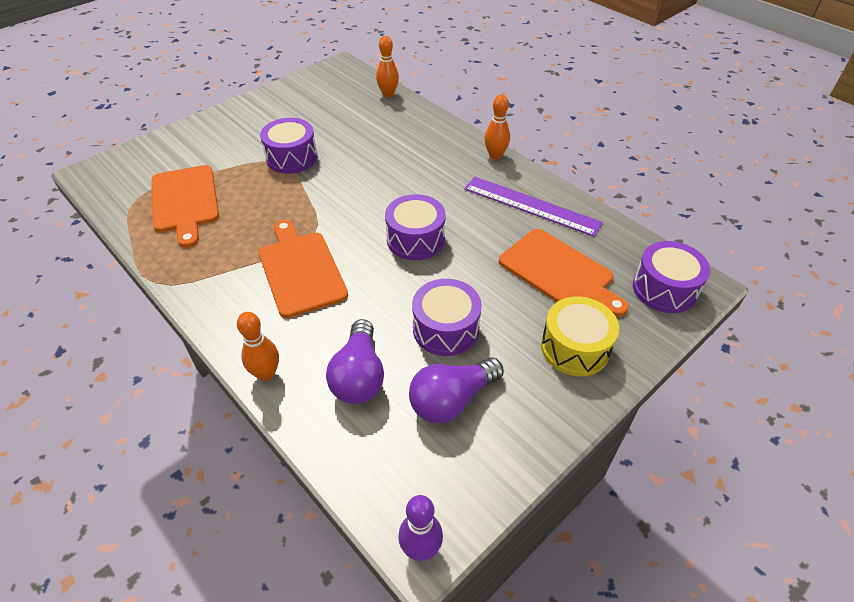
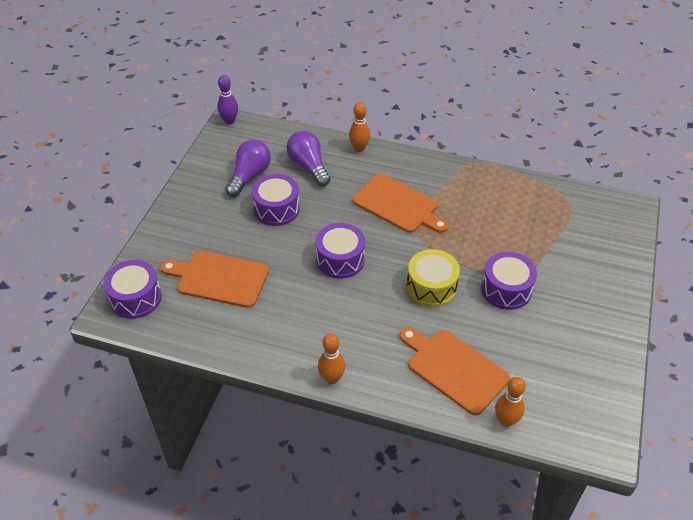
camera: 150 degrees right, 0 degrees up
orange cutting board [151,165,219,248] -> orange cutting board moved to [400,327,510,415]
purple ruler [464,177,603,237] -> none
yellow drum [541,296,619,376] -> yellow drum moved to [407,249,460,307]

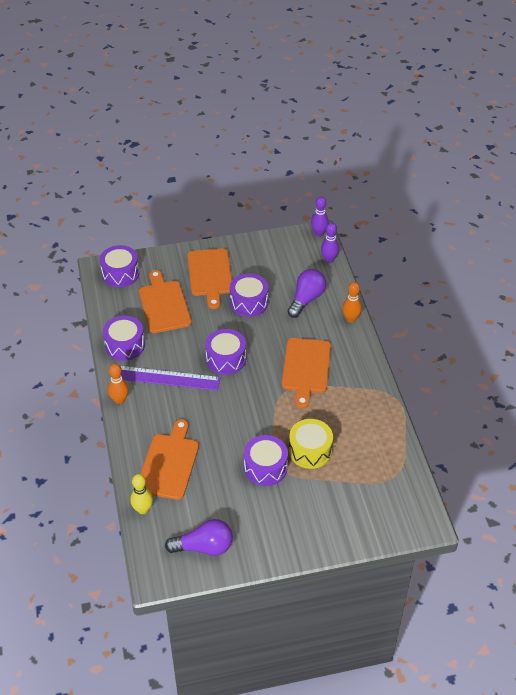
camera: 60 degrees right, 0 degrees up
purple light bulb [226,140,271,197] -> purple light bulb moved to [165,519,233,556]
yellow drum [407,249,460,307] -> yellow drum moved to [289,419,333,469]
orange bowling pin [495,377,526,427] -> yellow bowling pin [130,474,153,514]
none -> purple drum [103,316,145,361]
none -> purple ruler [120,366,221,391]
none -> orange cutting board [187,248,232,309]
none -> purple bowling pin [321,223,339,263]

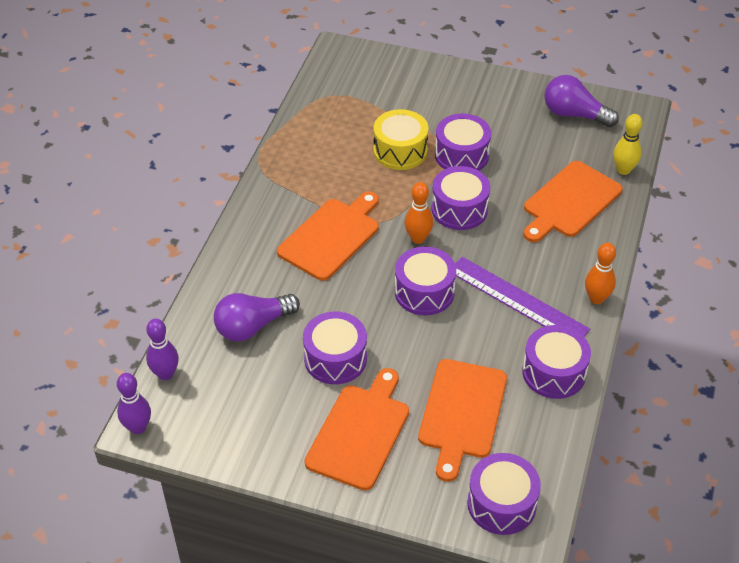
camera: 150 degrees left, 0 degrees up
orange bowling pin [342,282,362,323] -> orange bowling pin moved to [405,182,433,244]
none -> purple drum [431,166,490,230]

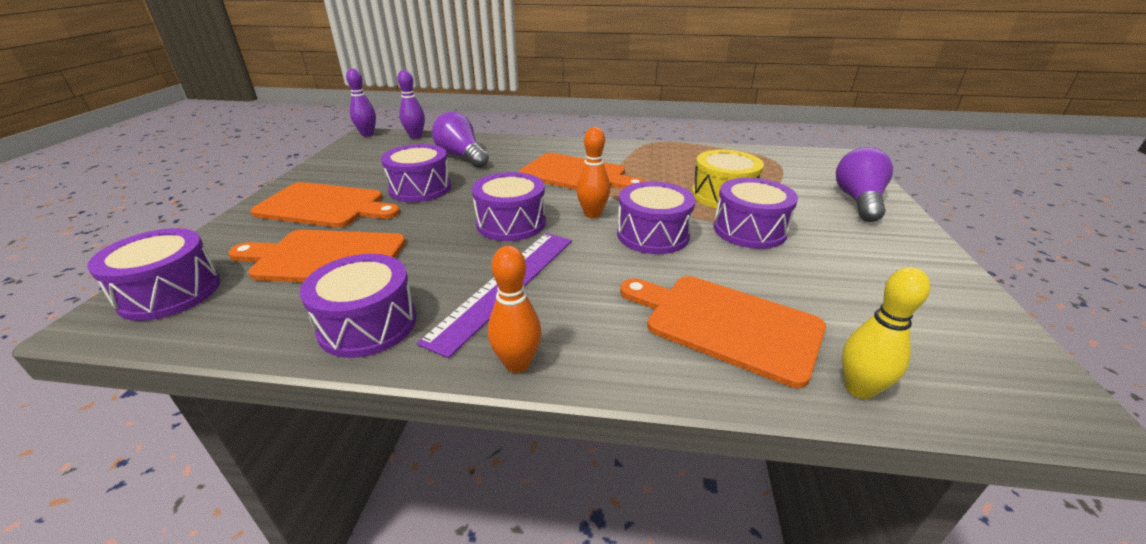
camera: 80 degrees right, 15 degrees down
purple light bulb [544,75,619,127] -> purple light bulb moved to [836,147,893,222]

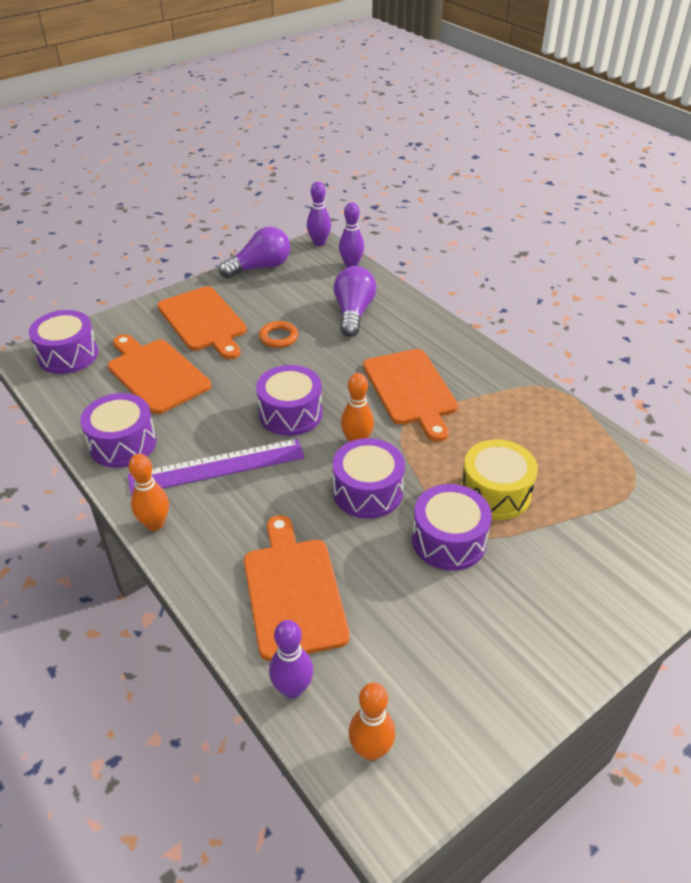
camera: 45 degrees right, 10 degrees up
purple drum [381,144,451,202] -> orange ring [259,321,298,348]
purple light bulb [836,147,893,222] -> purple light bulb moved to [219,226,290,278]
yellow bowling pin [842,267,930,399] -> purple bowling pin [269,620,313,699]
none -> orange bowling pin [348,683,395,761]

